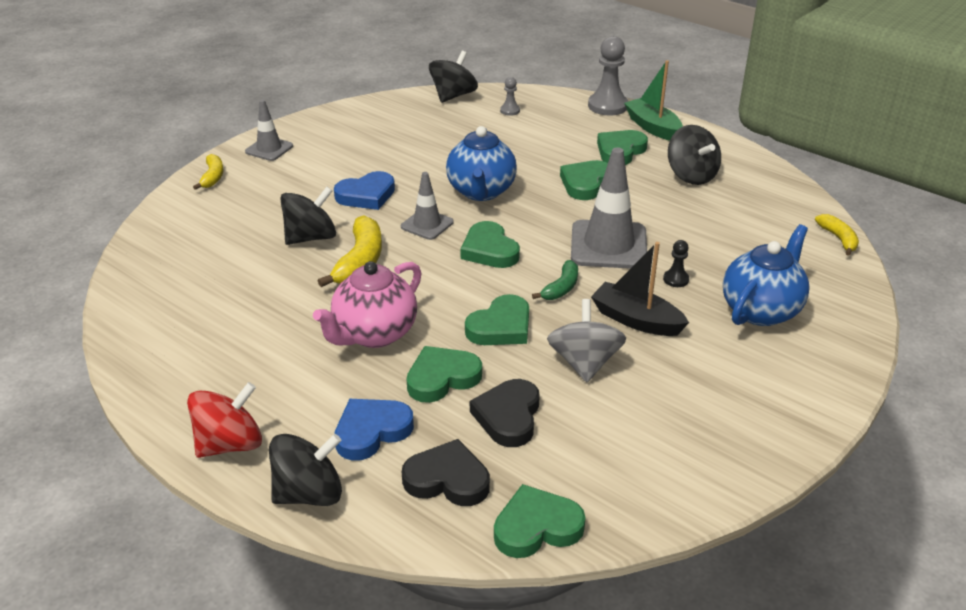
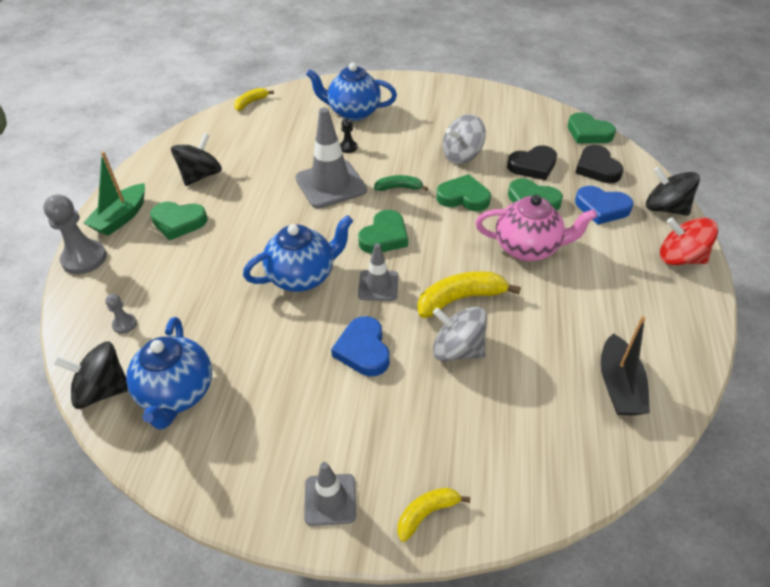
camera: 120 degrees left, 10 degrees up
black spinning top [280,187,336,245] -> grey spinning top [433,306,487,361]
blue heart [334,171,395,210] -> blue heart turned 135 degrees counterclockwise [331,316,390,376]
green heart [560,160,608,200] -> none
black boat [591,242,689,336] -> black boat moved to [600,316,650,415]
none -> blue teapot [126,317,212,430]

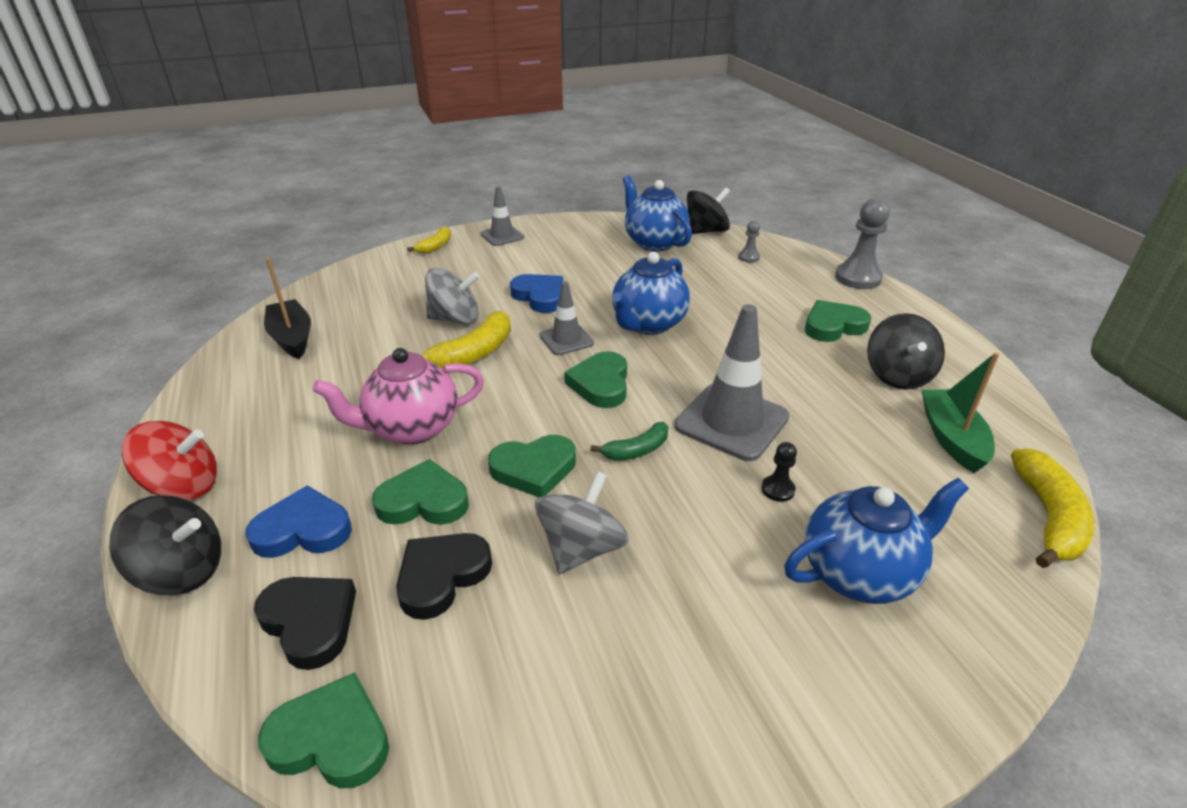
camera: 150 degrees right, 10 degrees down
green boat [83,152,145,236] -> green boat moved to [922,352,999,473]
yellow banana [234,88,274,111] -> yellow banana [1011,449,1094,568], size x1.68

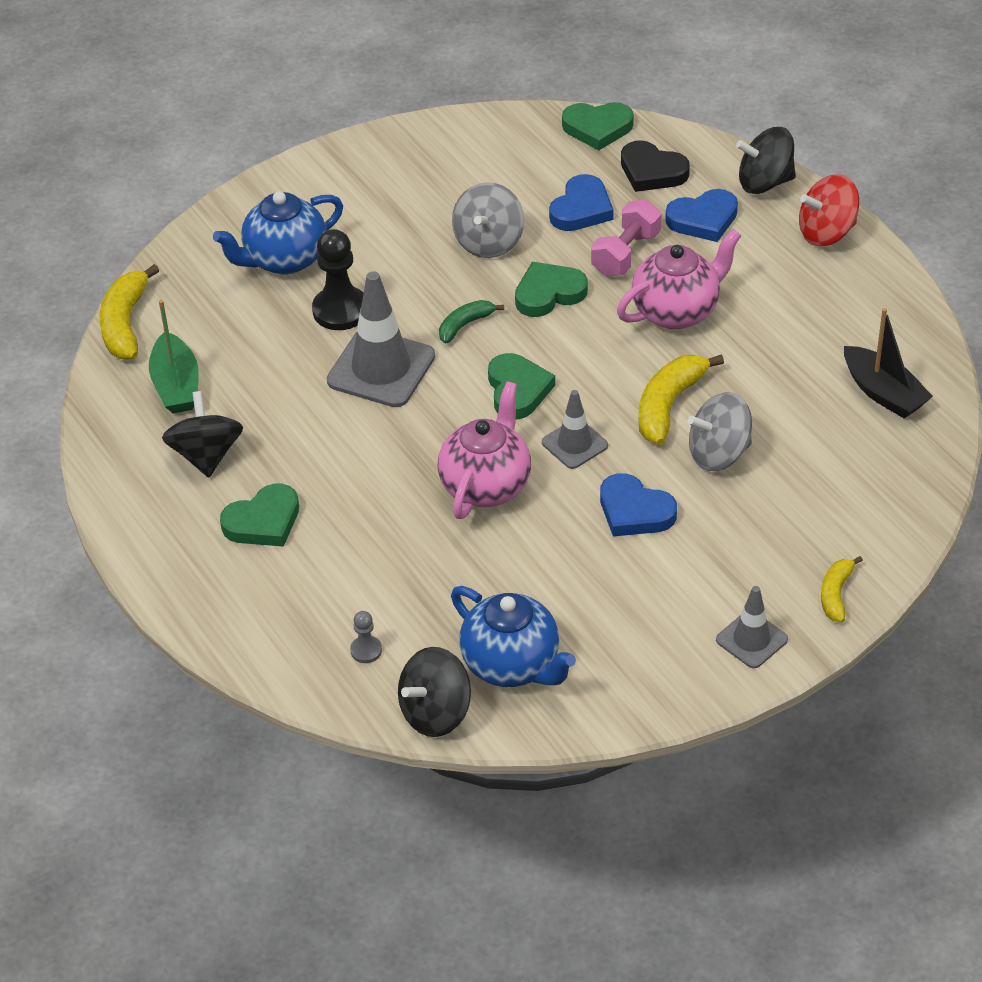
camera: 170 degrees right, 10 degrees up
green heart [372,459,469,525] -> pink dumbbell [591,199,662,277]
black heart [396,533,492,620] -> blue heart [549,174,614,231]
blue teapot [612,252,690,335] -> pink teapot [437,381,531,519]
black pawn [761,442,797,502] -> black pawn [312,229,364,330], size x2.02
grey pawn [835,198,890,289] -> none

